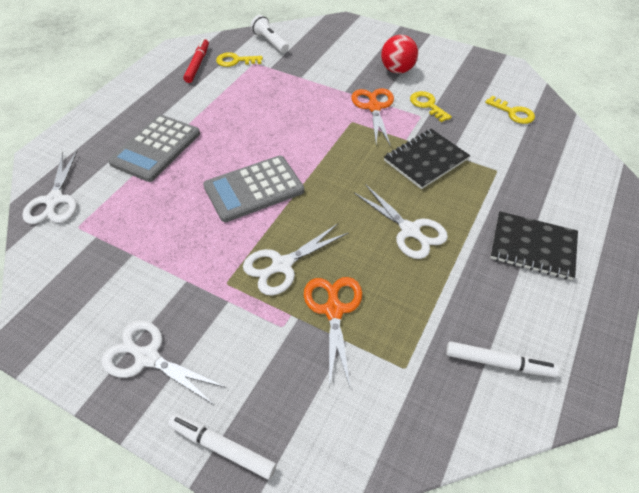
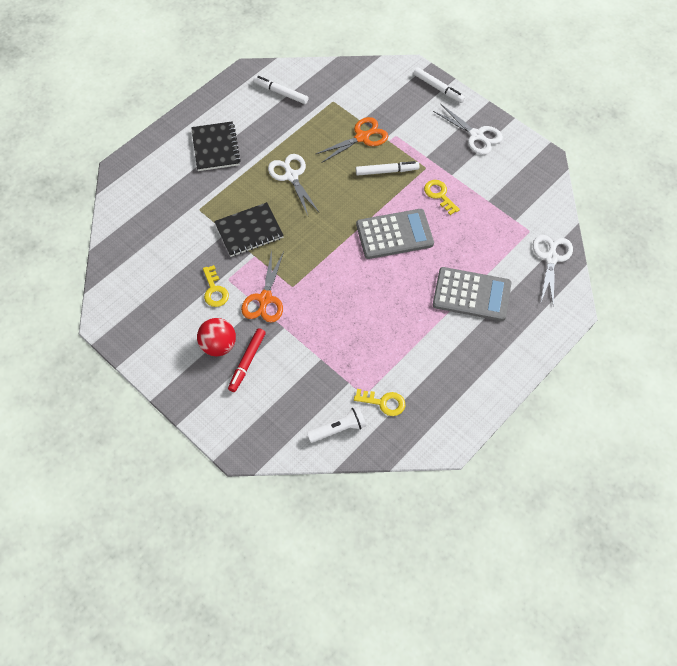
camera: 165 degrees left, 10 degrees up
grey calculator [108,115,200,182] -> grey calculator turned 60 degrees clockwise [433,267,511,321]
red marker [183,39,209,83] -> red marker moved to [228,328,266,392]
white scissors [243,224,348,295] -> white marker [356,161,420,176]
white flashlight [251,15,289,53] -> white flashlight turned 90 degrees counterclockwise [307,407,366,443]
orange scissors [304,277,362,388] -> orange scissors turned 135 degrees counterclockwise [316,117,388,163]
yellow key [485,96,535,124] -> yellow key moved to [424,180,460,215]
black notebook [490,211,578,280] -> black notebook turned 45 degrees clockwise [191,121,241,171]

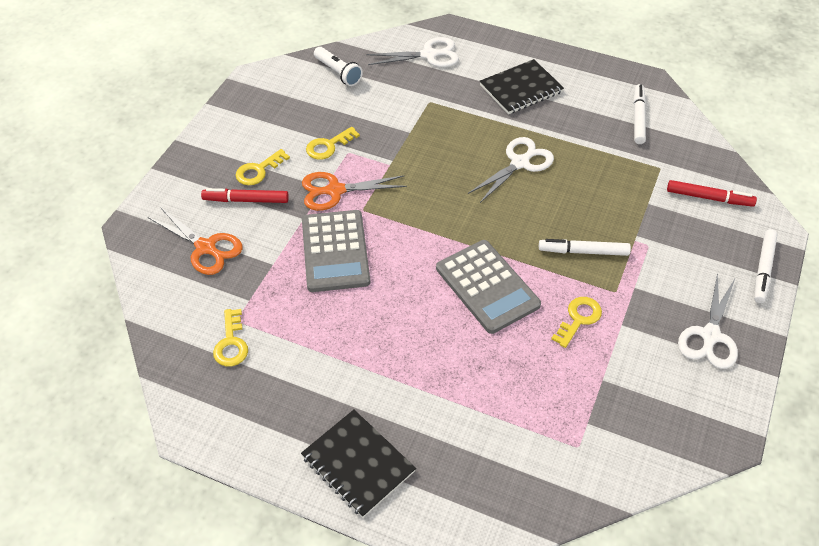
camera: 70 degrees right, 10 degrees down
red ball [197,318,236,356] -> yellow key [235,149,290,185]
black notebook [214,202,284,257] -> black notebook moved to [301,410,416,518]
white flashlight [307,407,366,443] -> white flashlight moved to [314,47,363,86]
orange scissors [316,117,388,163] -> orange scissors moved to [148,207,243,275]
white marker [356,161,420,176] -> white marker turned 120 degrees clockwise [539,239,631,256]
grey calculator [433,267,511,321] -> grey calculator moved to [302,210,370,292]
white scissors [533,235,573,307] -> white scissors moved to [366,37,459,67]
none -> red marker [667,180,757,207]

